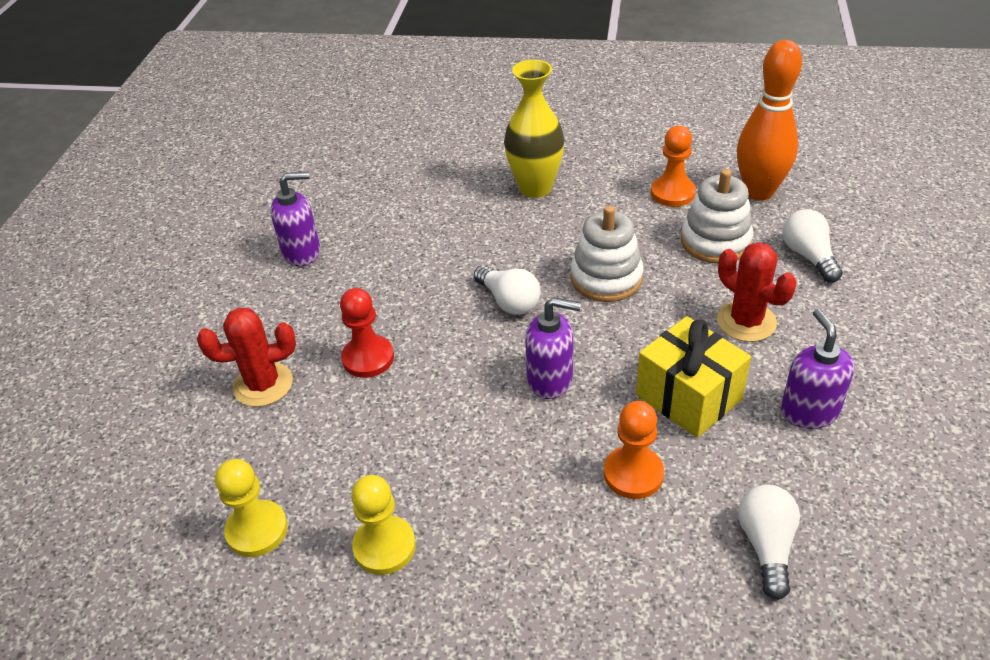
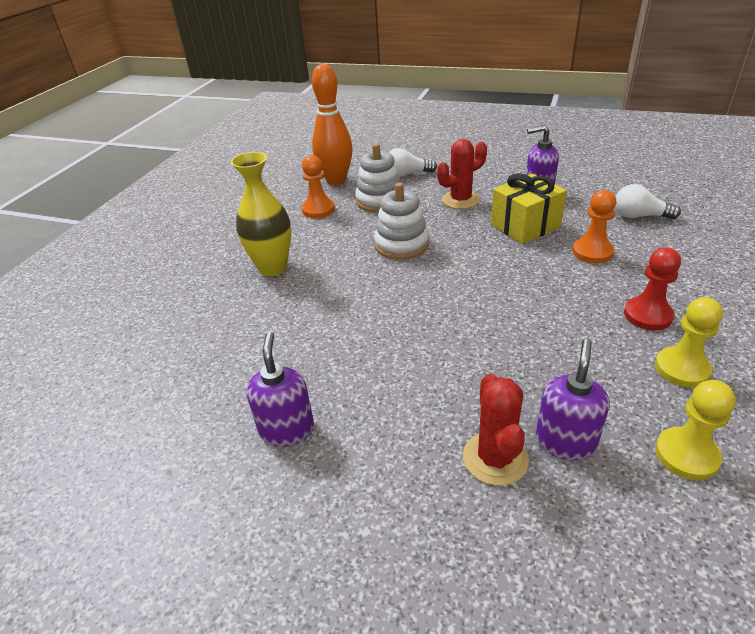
camera: 80 degrees left, 5 degrees down
red pawn [340,288,394,378] -> red pawn moved to [624,247,681,330]
white light bulb [474,265,541,315] -> none
purple soap dispenser [525,297,581,399] -> purple soap dispenser moved to [536,339,610,460]

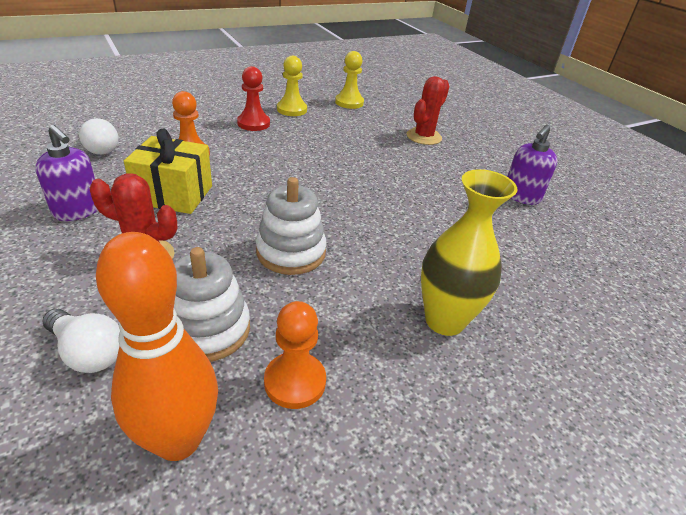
camera: 145 degrees left, 0 degrees up
purple soap dispenser [536,339,610,460] -> none

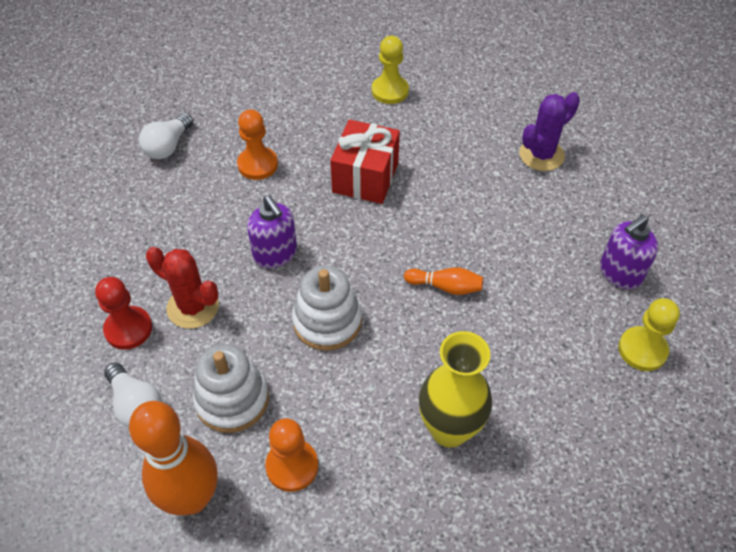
camera: 20 degrees right, 15 degrees up
purple soap dispenser [35,125,98,221] -> purple soap dispenser moved to [247,195,297,268]
white light bulb [79,118,119,155] -> white light bulb turned 45 degrees clockwise [139,113,193,159]
yellow gift [124,129,212,214] -> none
red pawn [237,66,270,131] -> red pawn moved to [95,277,152,350]
yellow pawn [335,51,364,109] -> yellow pawn moved to [618,298,680,371]
red cactus [407,76,449,145] -> purple cactus [519,92,580,171]
none -> red gift [330,119,400,204]
none -> orange bowling pin [404,267,483,295]

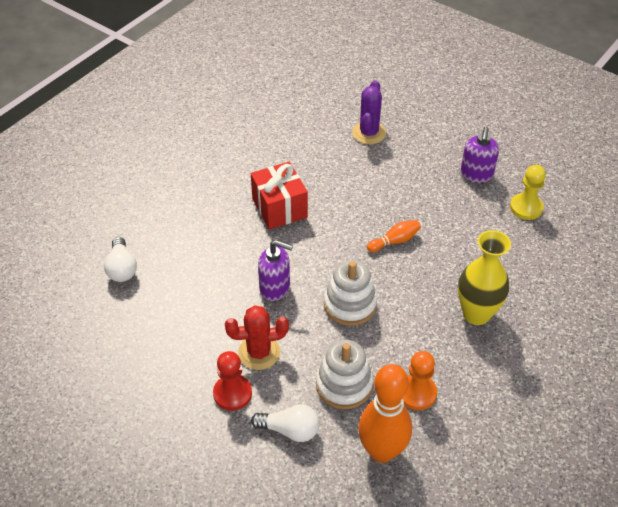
camera: 40 degrees left, 5 degrees down
orange pawn [237,109,278,180] -> none
yellow pawn [372,36,409,104] -> none

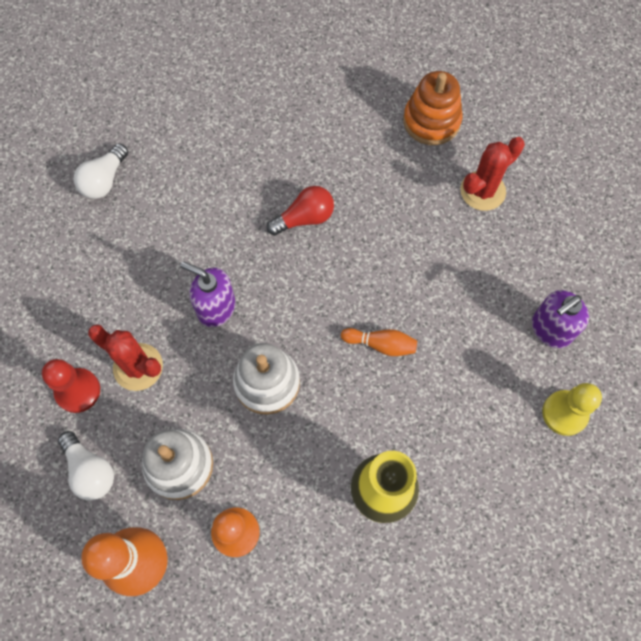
camera: 40 degrees right, 20 degrees up
red gift [251,162,308,230] -> red light bulb [266,186,334,236]
purple soap dispenser [258,240,293,301] -> purple soap dispenser turned 150 degrees clockwise [180,261,235,327]
purple cactus [352,80,386,144] -> red cactus [460,137,525,211]
none -> orange stacking toy [403,71,463,145]

